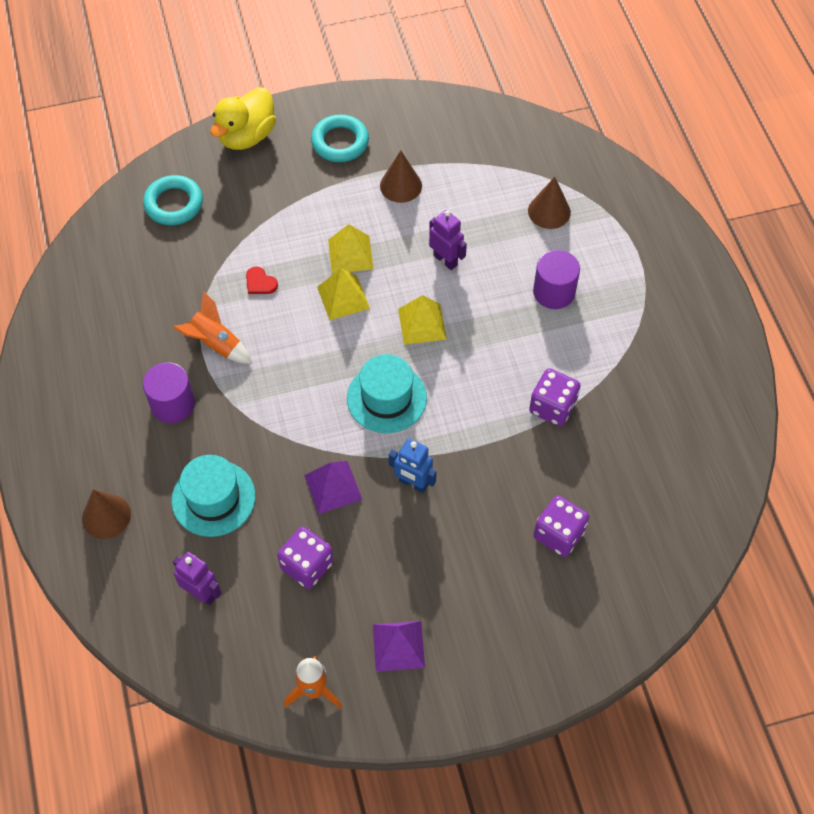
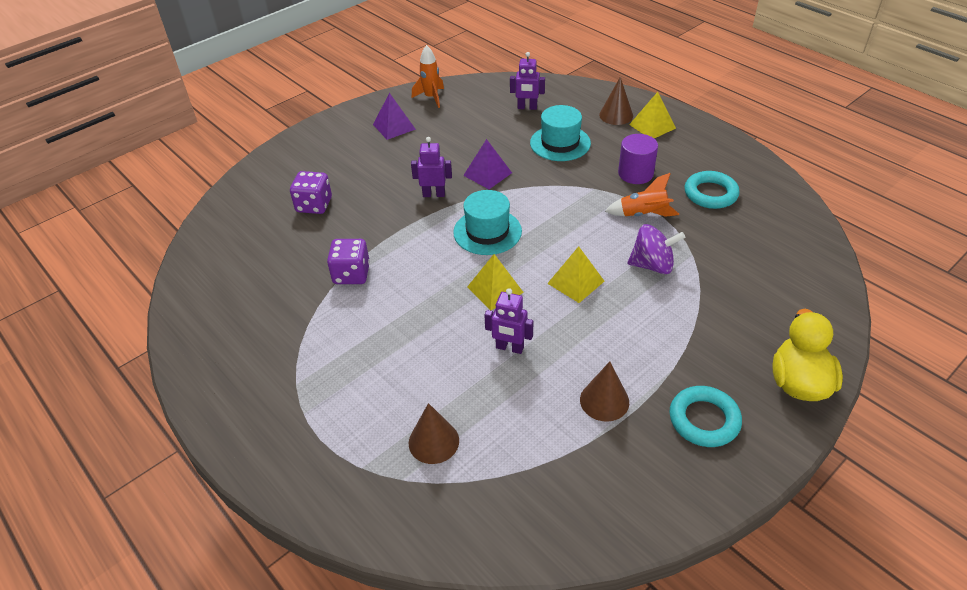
camera: 155 degrees right, 15 degrees down
turquoise ring [143,175,203,225] -> turquoise ring moved to [685,171,740,209]
red heart [246,266,278,294] -> purple spinning top [628,224,685,274]
purple dice [277,526,334,589] -> none
yellow pyramid [328,224,373,273] -> yellow pyramid moved to [629,92,676,138]
blue robot [389,438,437,493] -> purple robot [411,137,452,197]
purple cylinder [533,250,580,309] -> none

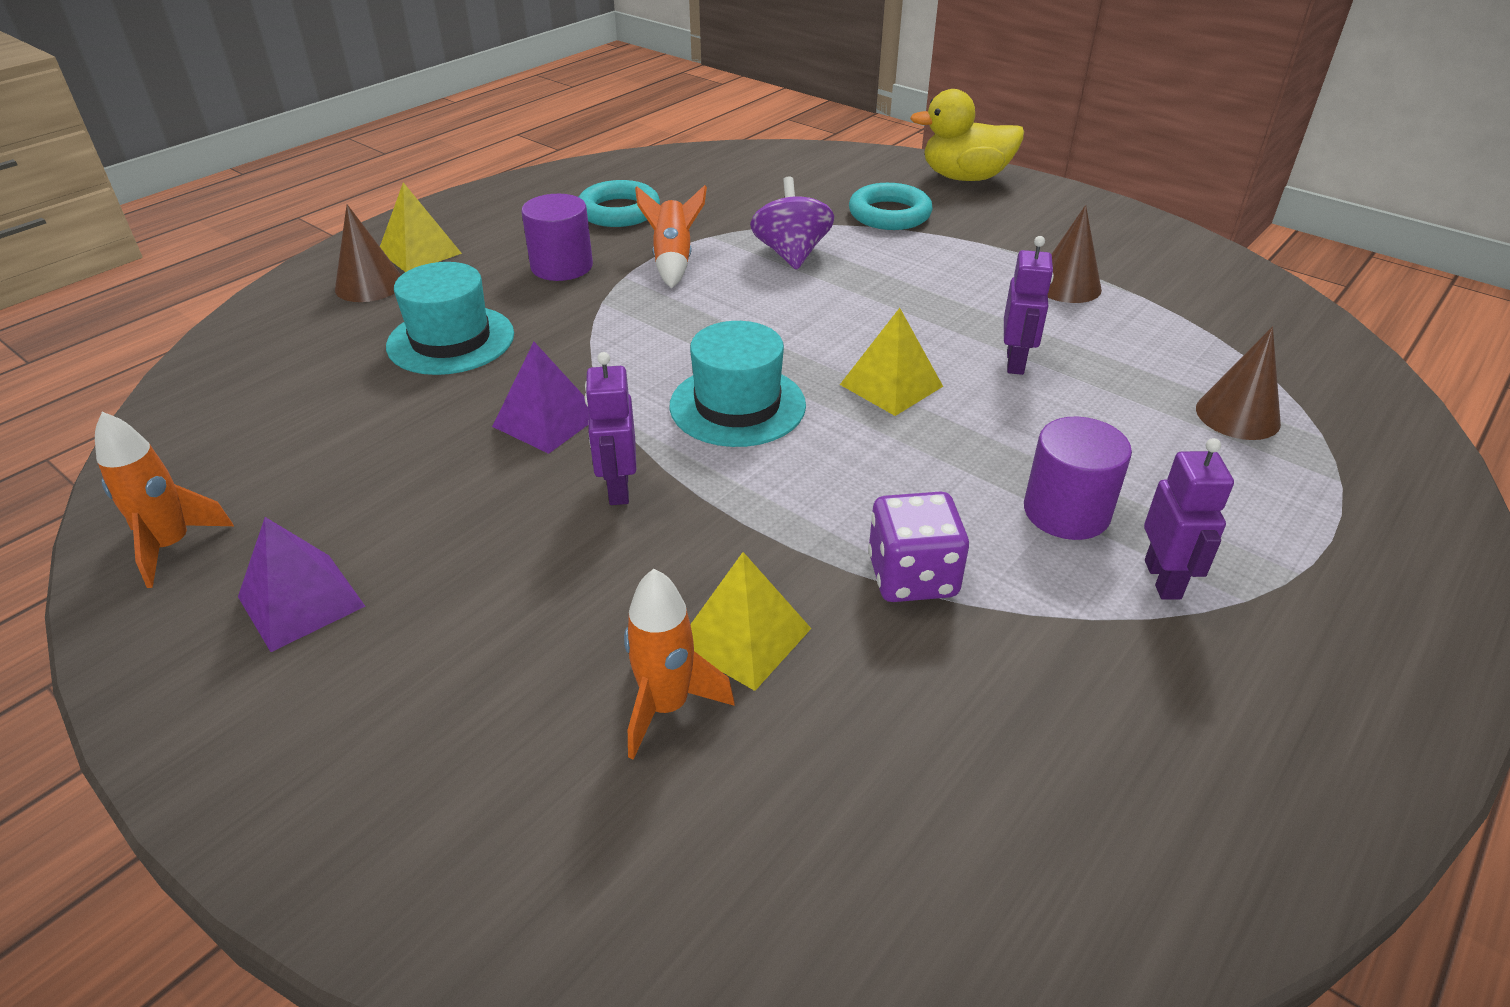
camera: 100 degrees left, 5 degrees down
purple dice [290,171,332,214] -> orange rocket [624,569,735,760]
purple robot [510,52,545,110] -> purple robot moved to [1144,438,1234,600]
yellow pyramid [547,246,604,303] -> yellow pyramid moved to [690,552,811,691]
turquoise ring [669,386,742,447] -> turquoise ring moved to [849,183,933,230]
none -> purple cylinder [1024,417,1132,540]

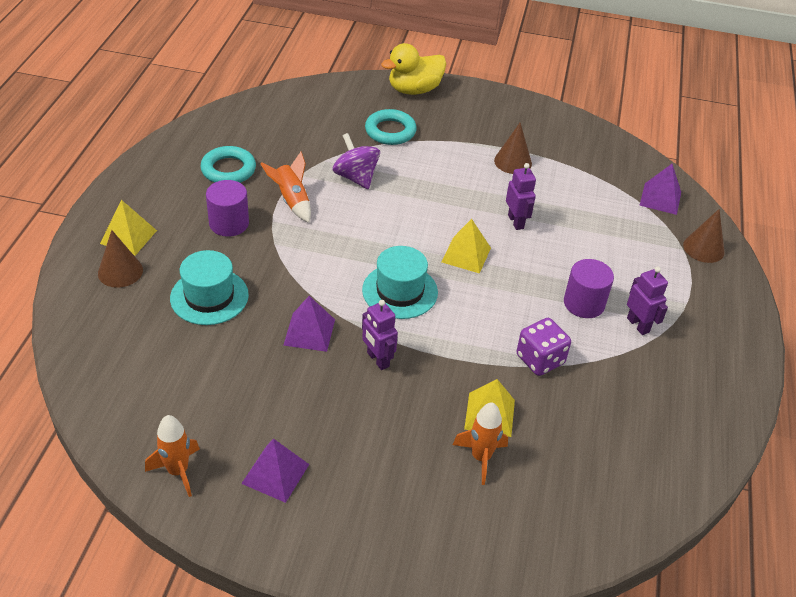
camera: 30 degrees left, 5 degrees up
brown cone [1196,327,1281,440] -> brown cone moved to [683,209,725,263]
none -> purple pyramid [639,164,681,215]

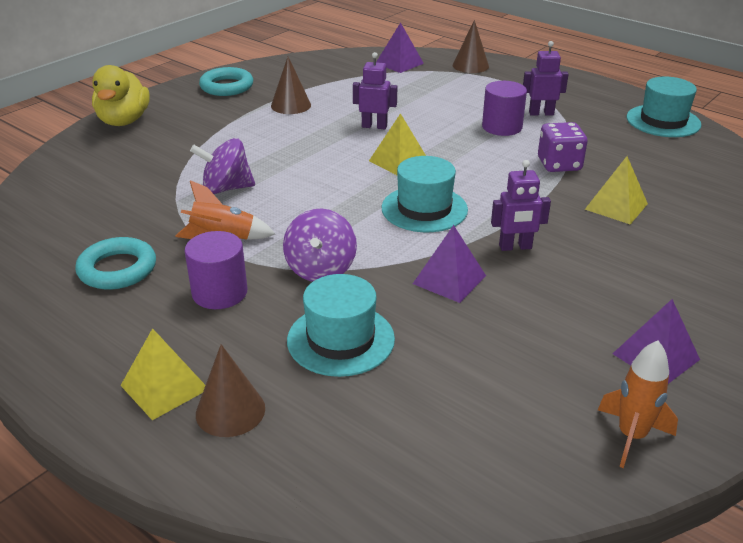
camera: 60 degrees left, 10 degrees down
turquoise ring [365,109,417,145] -> turquoise ring moved to [199,67,253,96]
orange rocket [453,402,508,485] -> none
none -> purple spinning top [283,208,357,282]
none -> turquoise hat [627,77,701,137]

